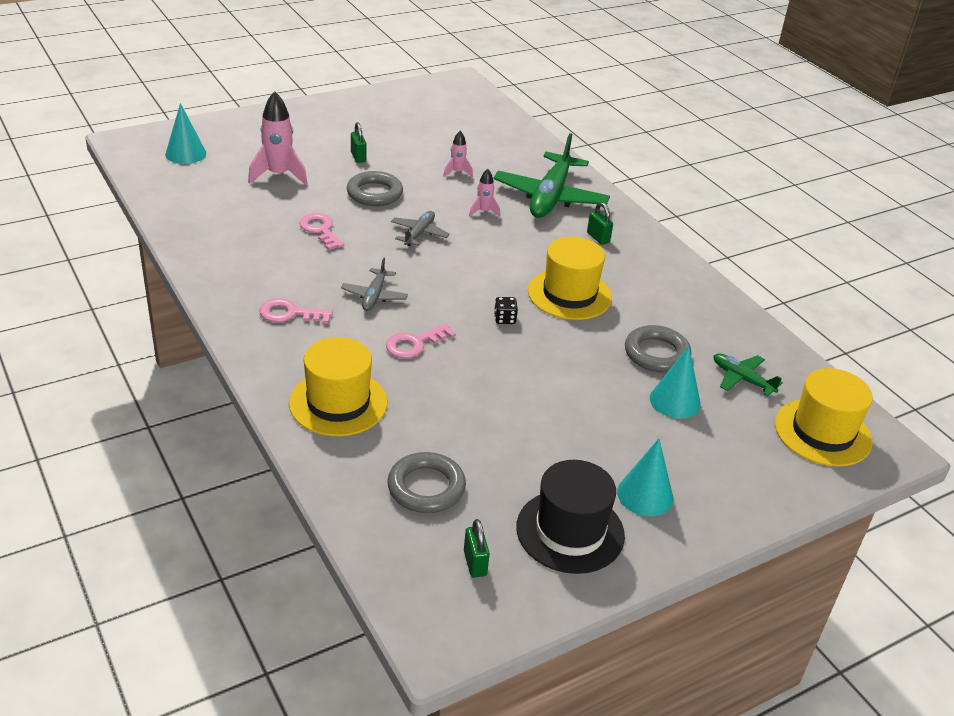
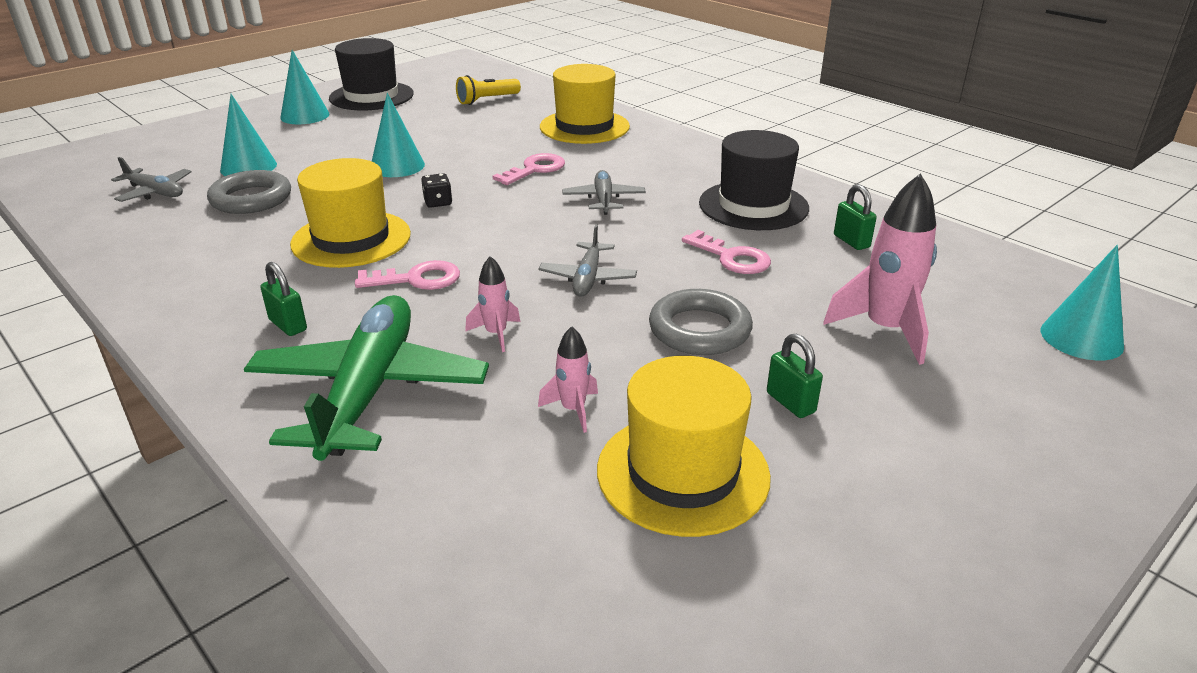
camera: 170 degrees right, 5 degrees down
pink key [260,298,333,324] -> pink key moved to [355,260,460,290]
grey ring [387,452,466,513] -> yellow flashlight [456,75,521,105]
green padlock [464,519,490,578] -> green padlock moved to [834,184,877,250]
green plane [713,353,783,396] -> grey plane [111,157,192,202]
yellow hat [775,368,873,467] -> yellow hat moved to [597,356,771,537]
none -> turquoise cone [372,93,425,177]
none -> black hat [699,130,809,230]

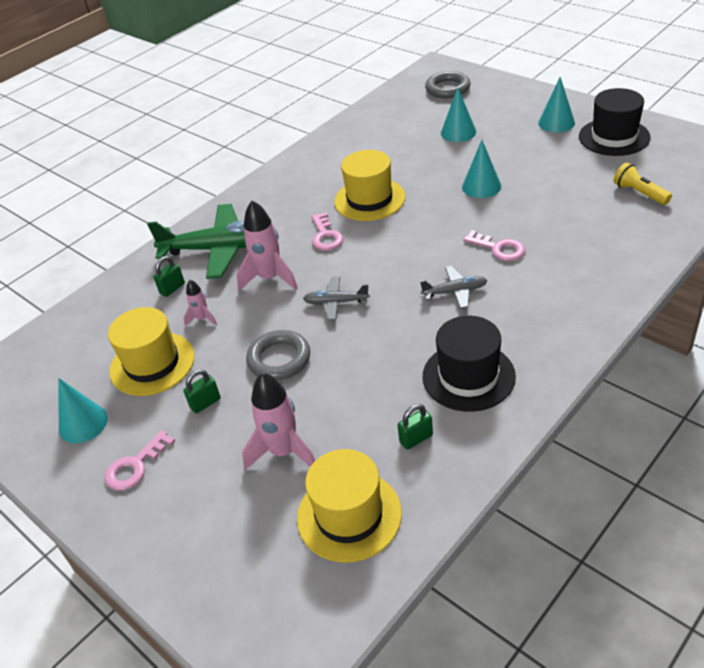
camera: 90 degrees right, 10 degrees up
grey plane [111,157,192,202] -> none
grey ring [207,170,291,214] -> grey ring moved to [425,71,470,98]
green padlock [260,262,307,336] -> green padlock moved to [153,256,185,297]
black dice [421,173,452,208] -> none
pink rocket [465,256,520,352] -> pink rocket [236,200,298,291], size x1.90
yellow hat [540,64,630,144] -> yellow hat moved to [297,449,402,563]
pink key [682,230,771,274] -> pink key moved to [105,430,175,491]
turquoise cone [1041,245,1124,361] -> turquoise cone moved to [58,378,108,443]

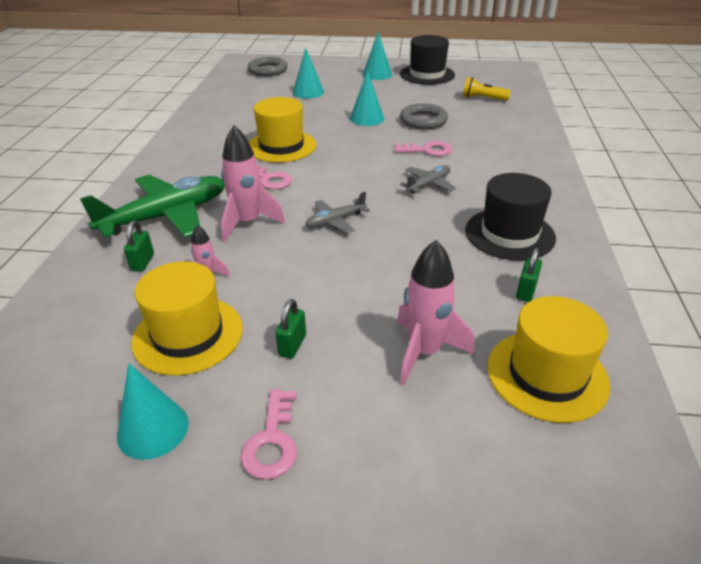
camera: 40 degrees left, 5 degrees down
grey ring [246,330,310,380] -> grey ring moved to [400,103,448,129]

